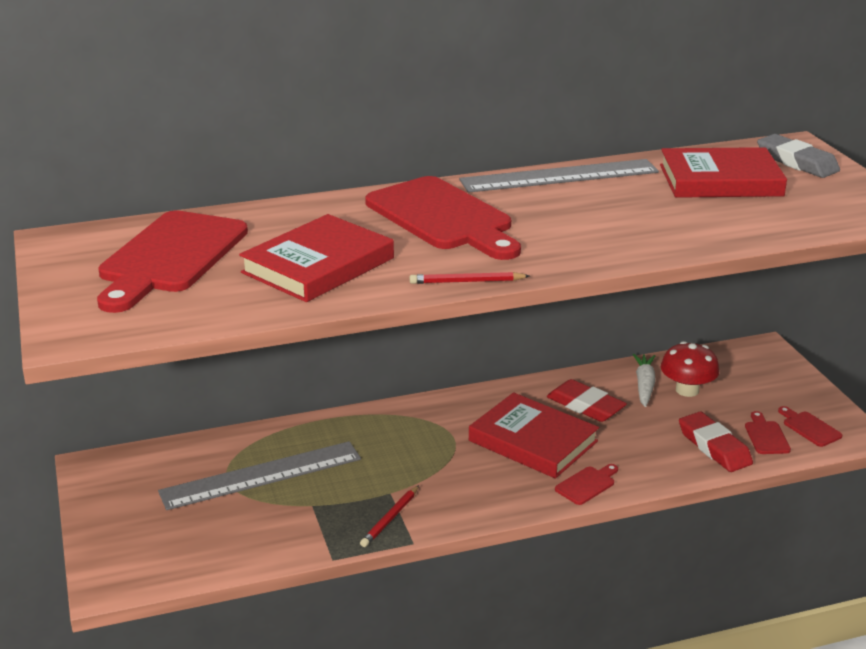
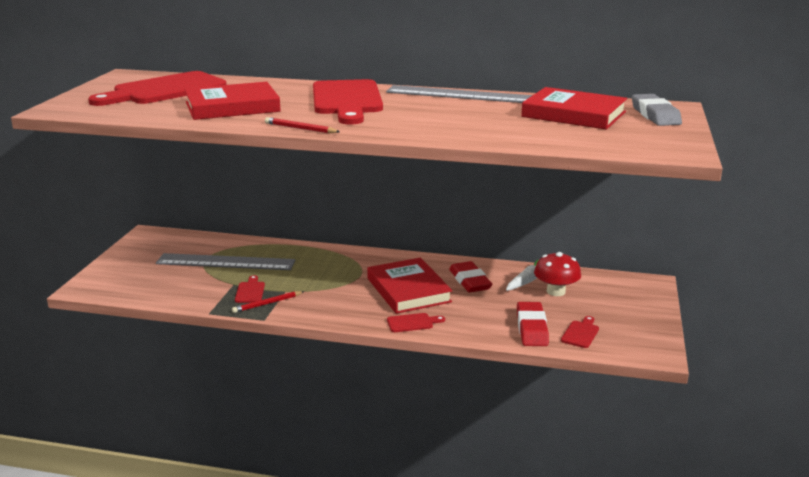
camera: 30 degrees right, 5 degrees down
red cutting board [778,406,842,447] -> red cutting board moved to [235,275,265,303]

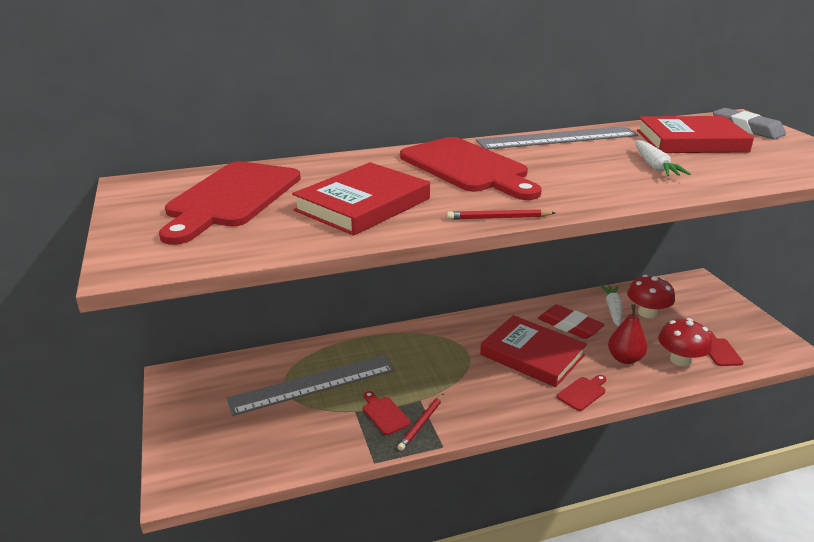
camera: 30 degrees left, 5 degrees up
red eraser [517,302,549,346] -> red mushroom [658,318,712,366]
none -> red pear [608,304,647,364]
none -> white carrot [635,140,691,176]

